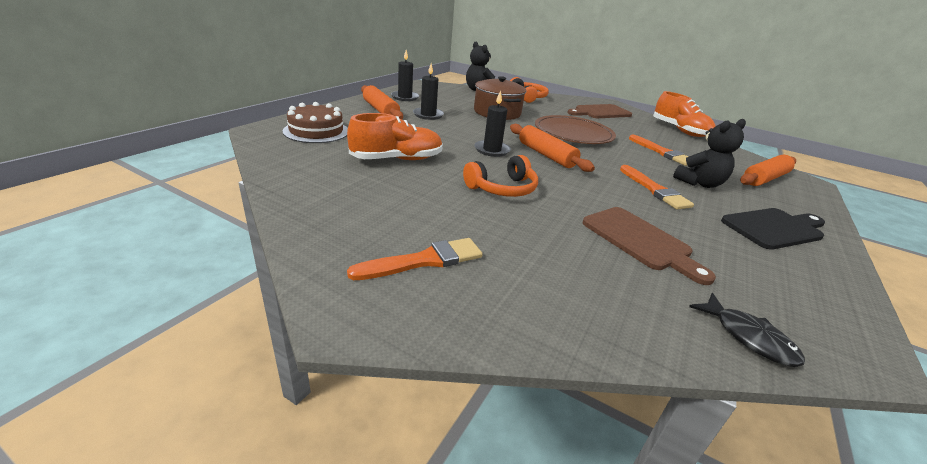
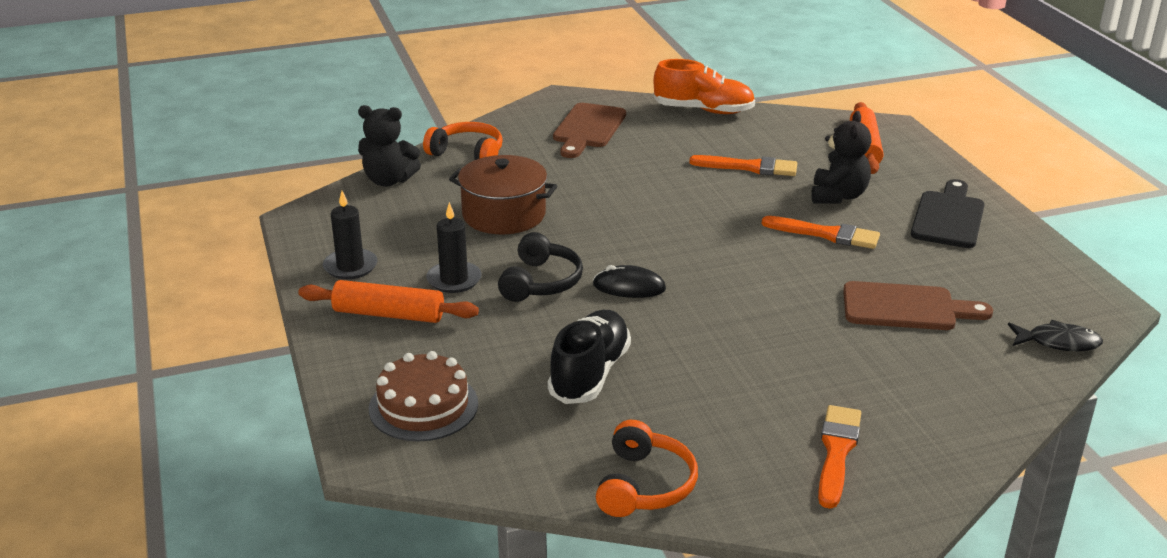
camera: 45 degrees left, 0 degrees up
orange shoe [347,113,443,160] -> black shoe [548,310,631,404]
orange headphones [463,155,538,197] -> orange headphones moved to [596,420,698,517]
black candle [474,90,511,157] -> black mouse [593,265,666,298]
orange rolling pin [510,124,595,172] -> none
brown plate [535,115,616,144] -> none
none -> black headphones [498,232,583,302]

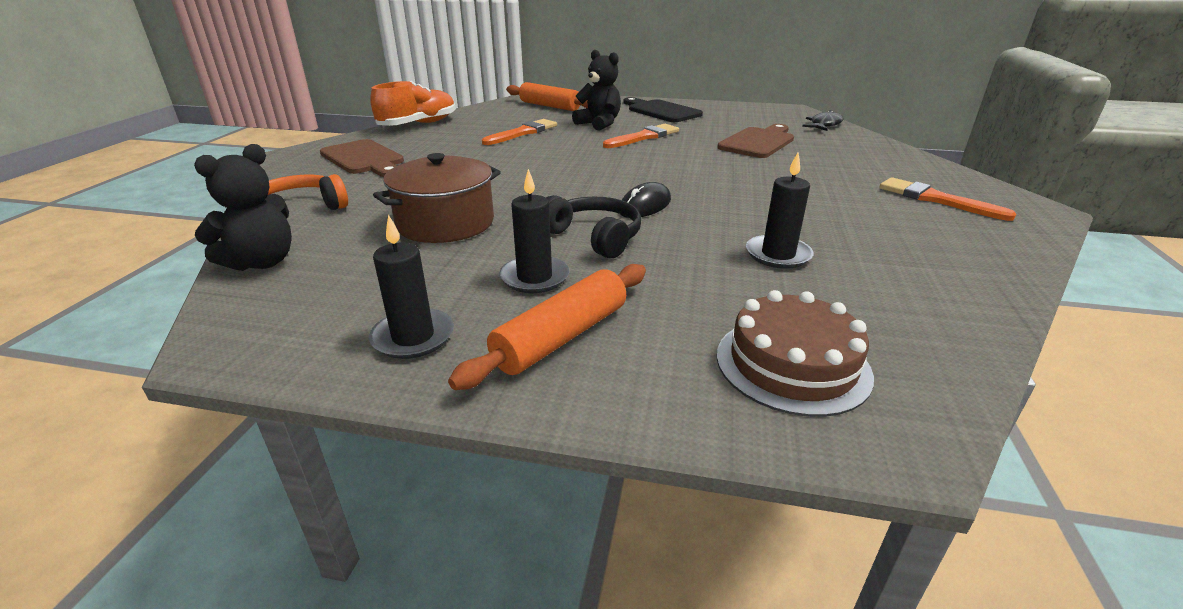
camera: 60 degrees left, 0 degrees up
black shoe [548,310,631,404] -> black candle [746,152,814,269]
orange headphones [596,420,698,517] -> none

